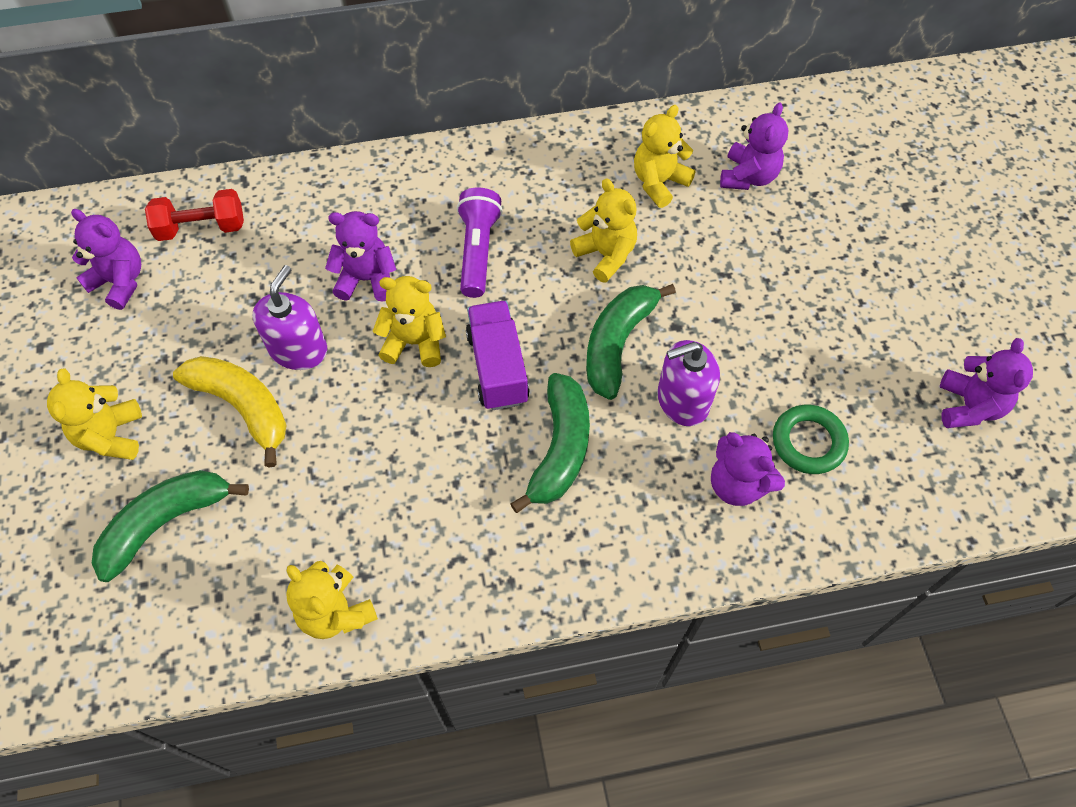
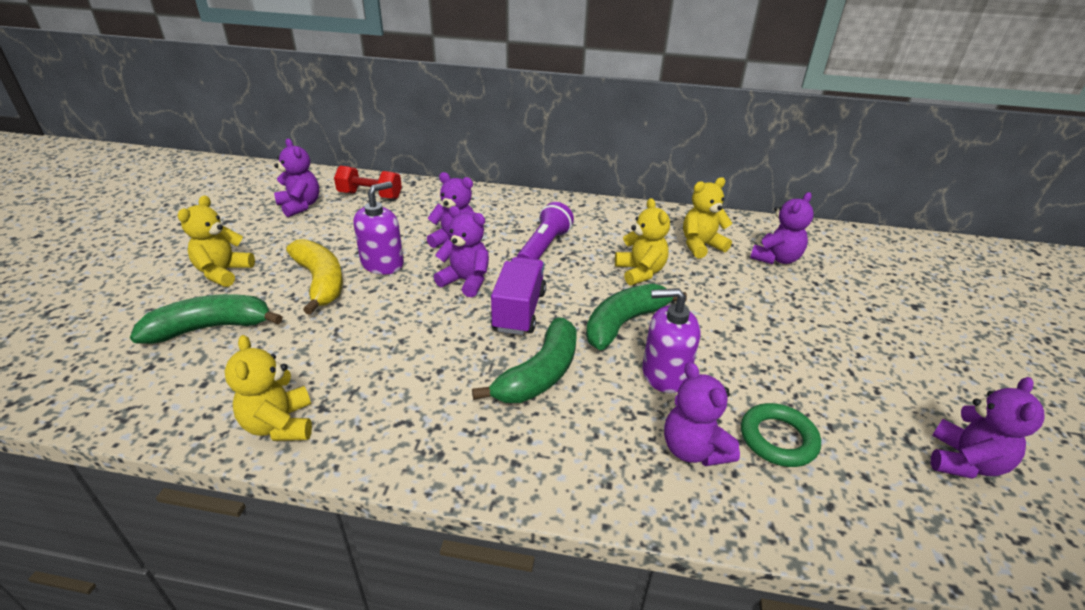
camera: 20 degrees right, 25 degrees down
yellow teddy bear [373,276,446,367] -> purple teddy bear [434,206,489,297]

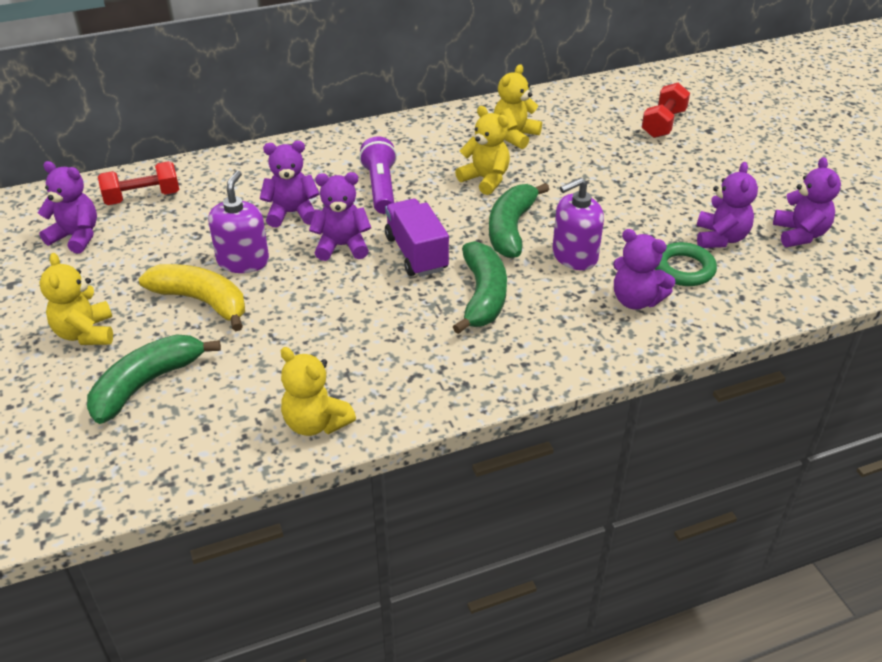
camera: 30 degrees left, 5 degrees up
purple teddy bear [750,192,814,264] -> purple teddy bear moved to [697,162,758,248]
none -> red dumbbell [642,83,690,138]

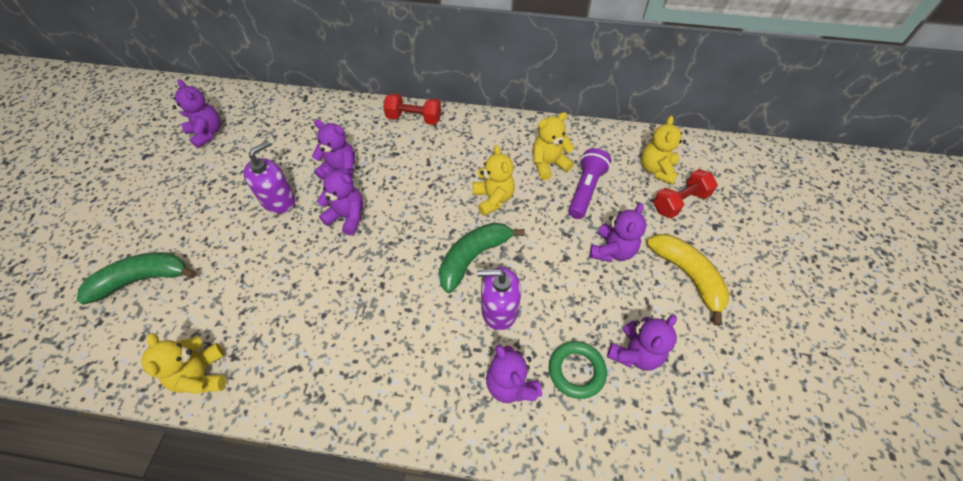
camera: 30 degrees right, 15 degrees up
yellow teddy bear [39,253,113,345] -> yellow teddy bear moved to [641,116,686,185]
red dumbbell [98,161,179,205] -> red dumbbell moved to [384,93,441,125]
yellow banana [138,264,245,331] -> yellow banana moved to [647,234,729,326]
purple flashlight [359,137,397,214] -> purple flashlight moved to [568,148,611,219]
purple truck [385,199,449,277] -> none
green banana [453,241,507,334] -> none
purple teddy bear [773,157,841,247] -> purple teddy bear moved to [589,203,647,262]

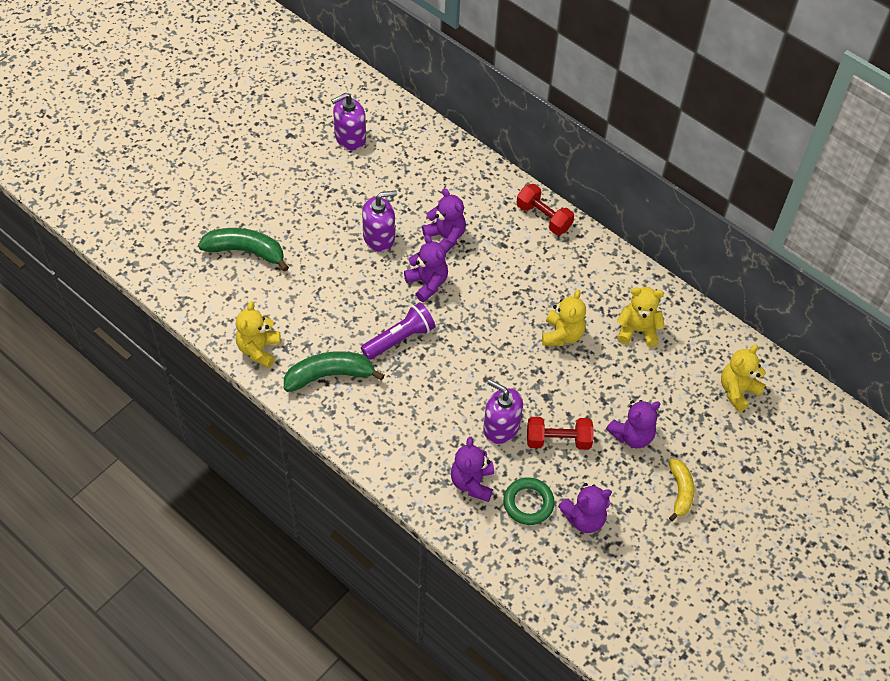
camera: 30 degrees right, 0 degrees up
purple teddy bear [172,79,221,148] -> purple soap dispenser [331,93,366,150]
green banana [439,222,525,293] -> green banana moved to [284,351,384,392]
purple flashlight [568,148,611,219] -> purple flashlight moved to [361,302,435,360]
yellow banana [647,234,729,326] -> yellow banana [669,459,694,521], size x0.65
red dumbbell [653,169,718,218] -> red dumbbell moved to [527,417,594,450]

